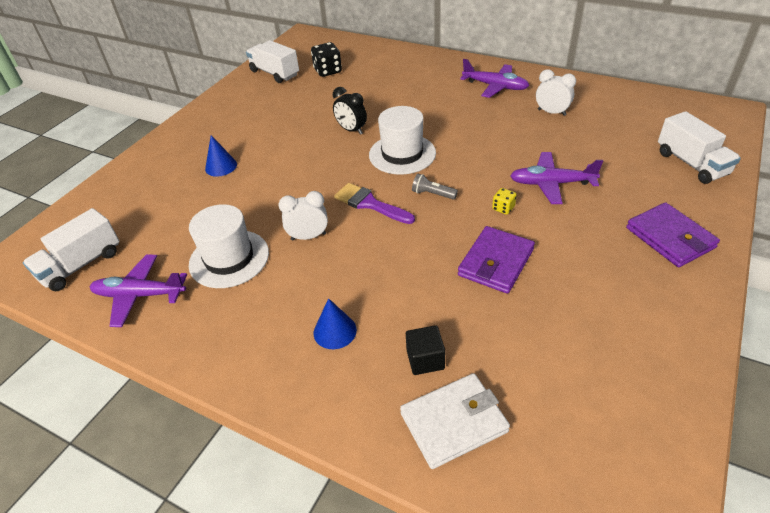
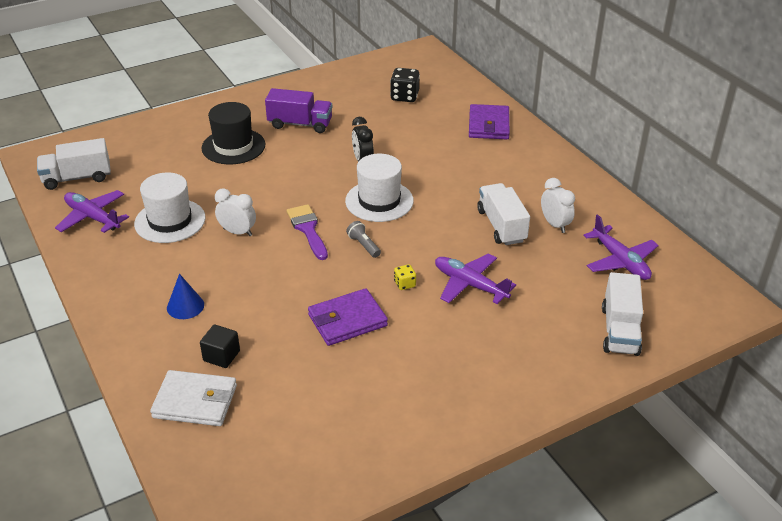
camera: 30 degrees right, 5 degrees down
blue cone [205,135,237,177] -> black hat [201,102,265,165]
white truck [246,40,299,83] -> white truck moved to [477,183,530,245]
purple plane [460,59,529,98] -> purple plane moved to [583,214,659,280]
purple wallet [626,202,720,267] -> purple wallet moved to [469,104,510,139]
none -> purple truck [265,88,332,133]

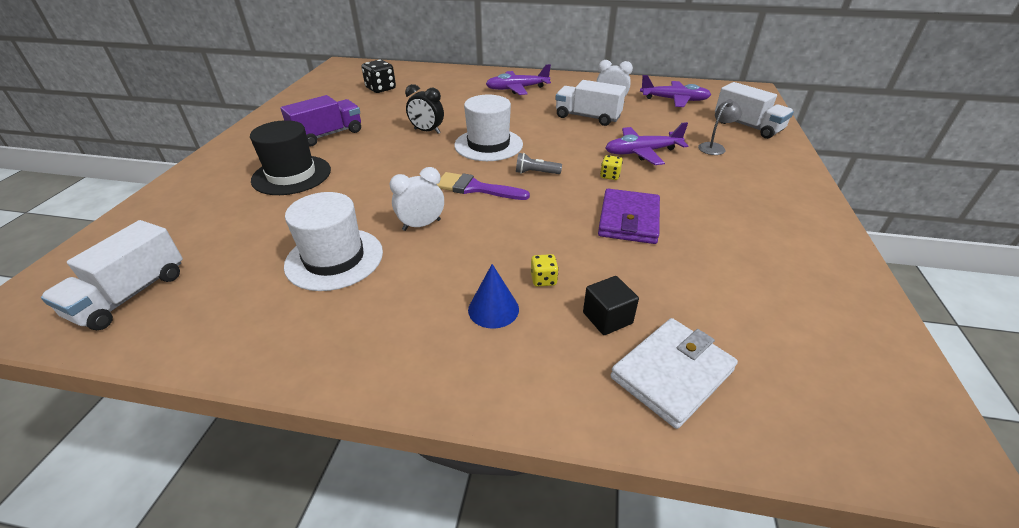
camera: 50 degrees left, 0 degrees up
purple plane [55,190,129,233] -> purple plane moved to [486,64,551,95]
purple wallet [469,104,510,139] -> none
none -> yellow dice [531,254,559,287]
none -> grey lamp [698,99,742,155]

